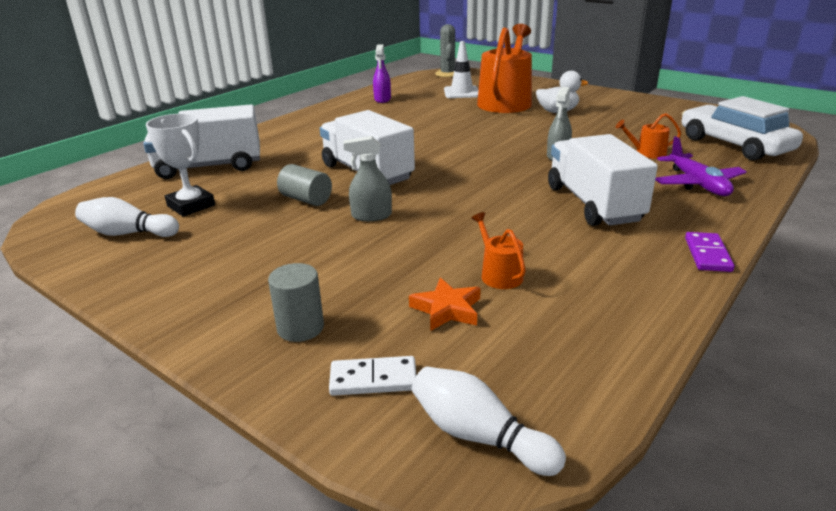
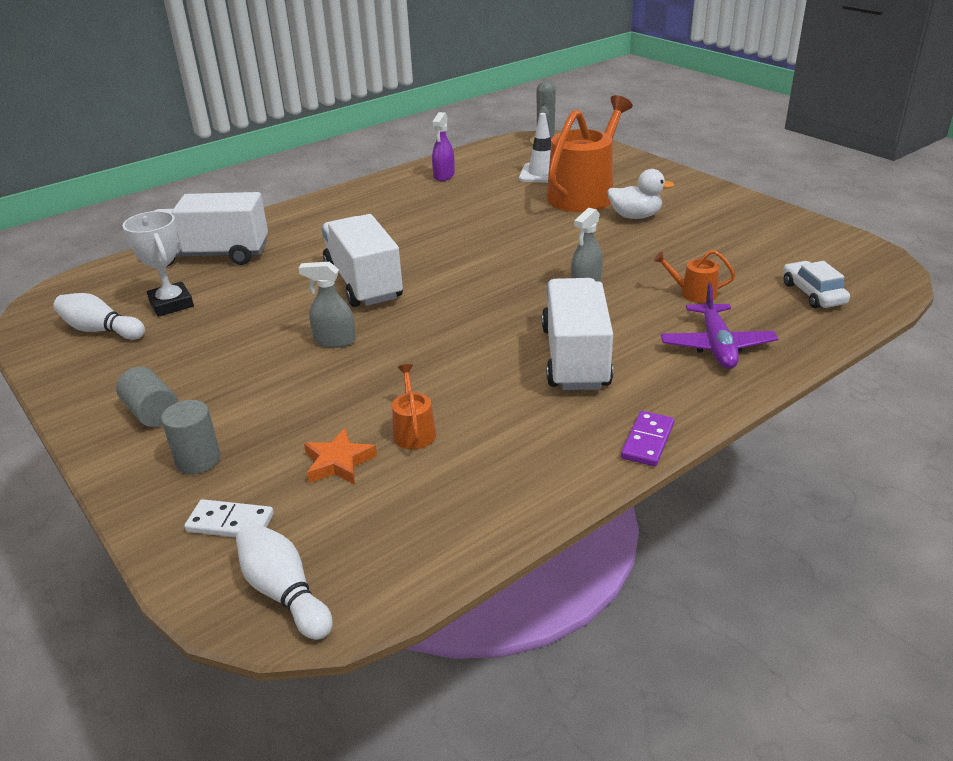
camera: 15 degrees right, 5 degrees up
grey cylinder [277,164,332,206] -> grey cylinder moved to [116,367,178,427]
white car [682,96,803,161] -> white car [783,261,850,308], size x0.56

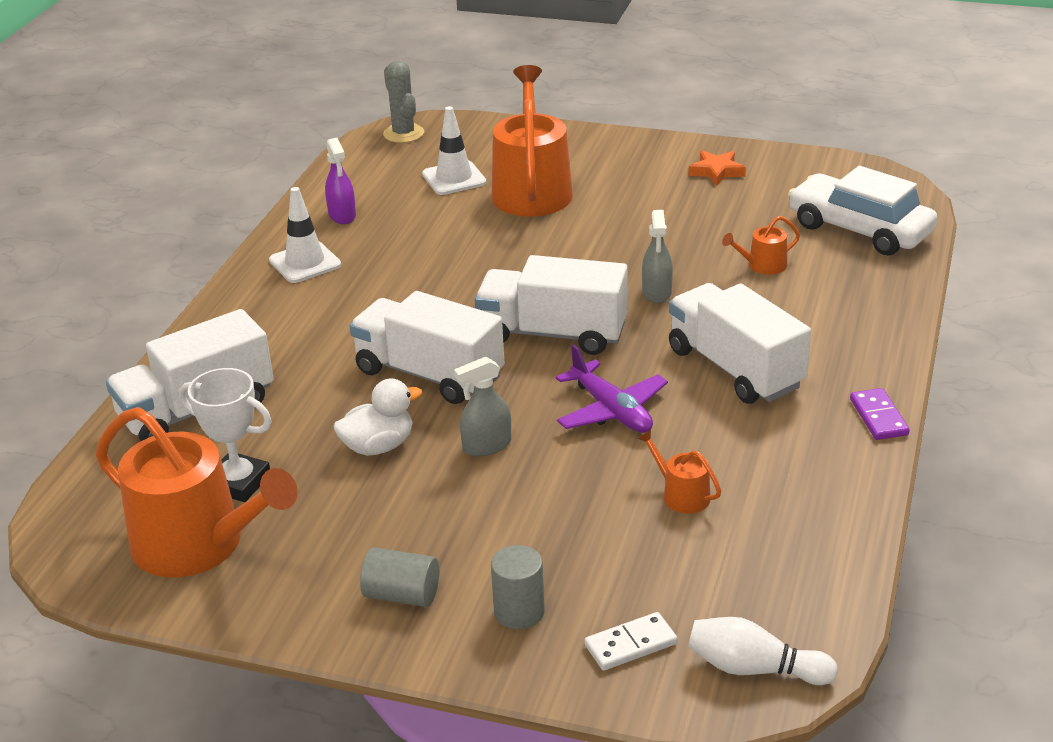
camera: 35 degrees left, 0 degrees up
white bowling pin [53,293,145,340] -> orange watering can [96,407,298,578]
orange star [304,428,377,485] -> orange star moved to [689,151,746,186]
white duck [607,169,675,219] -> white duck moved to [334,378,422,456]
purple plane [661,283,778,369] -> purple plane moved to [556,344,668,433]
white car [783,261,850,308] -> white car [788,166,938,255], size x1.80
none -> white traffic cone [269,187,341,283]
none -> white truck [475,255,628,355]

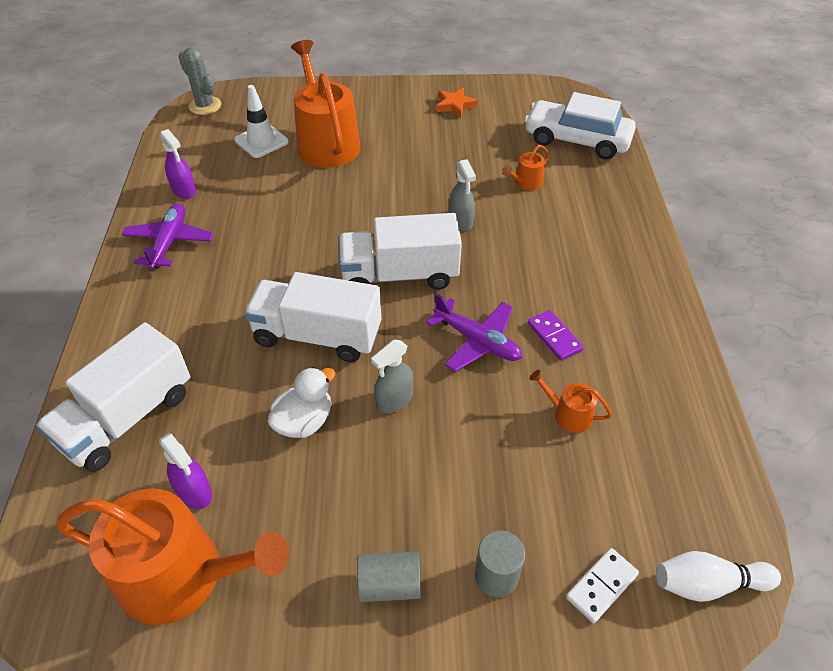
camera: 20 degrees left, 15 degrees up
white trophy [179,368,272,502] -> purple spray bottle [159,433,212,509]
white traffic cone [269,187,341,283] -> purple plane [121,203,214,270]
white truck [669,283,811,404] -> none
purple domino [850,388,910,440] -> purple domino moved to [528,310,584,361]

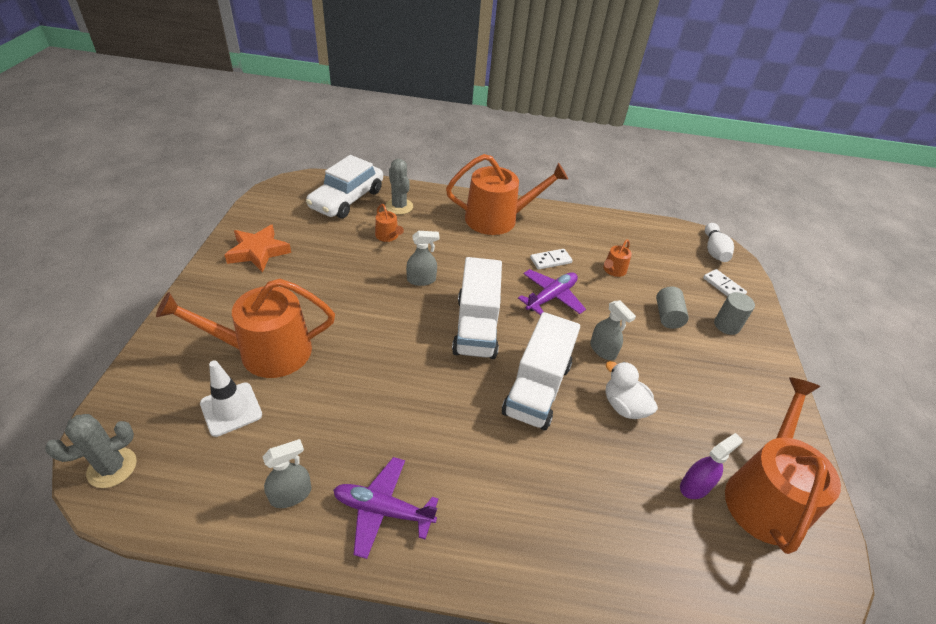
camera: 85 degrees left, 5 degrees down
white truck [36,322,190,472] -> none
purple spray bottle [160,129,196,199] -> grey spray bottle [262,439,311,508]
grey cylinder [357,551,421,602] -> grey cylinder moved to [656,287,689,329]
orange star [437,88,478,118] -> orange star [225,225,291,272], size x1.51
purple domino [528,310,584,361] -> white domino [530,249,573,270]
none -> grey cactus [385,159,413,215]
none -> orange watering can [446,154,568,235]

